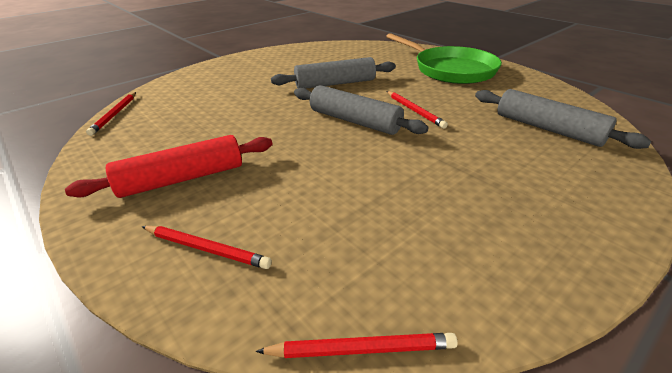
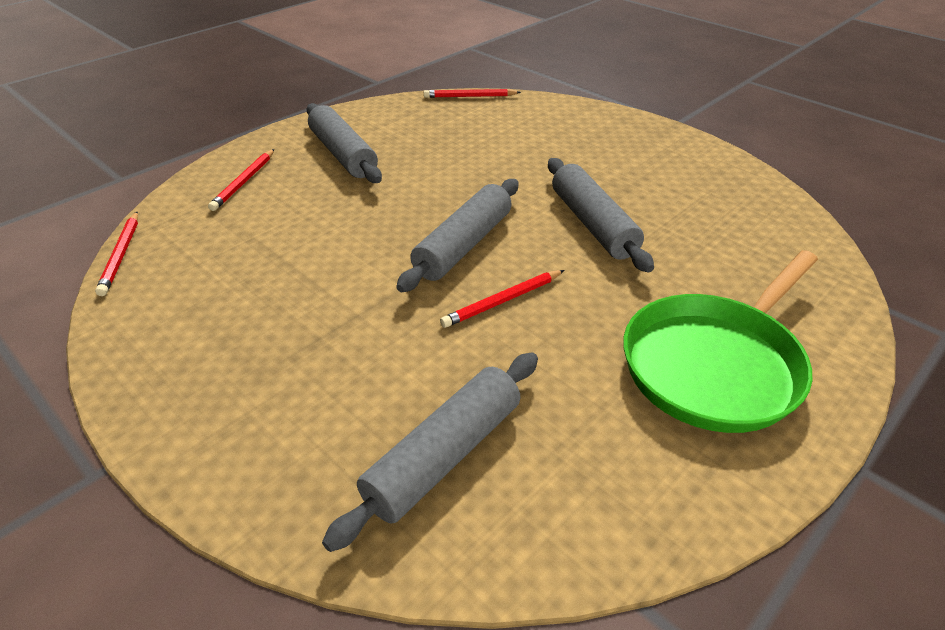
camera: 85 degrees right, 5 degrees up
red rolling pin [65,135,273,198] -> grey rolling pin [306,103,382,183]

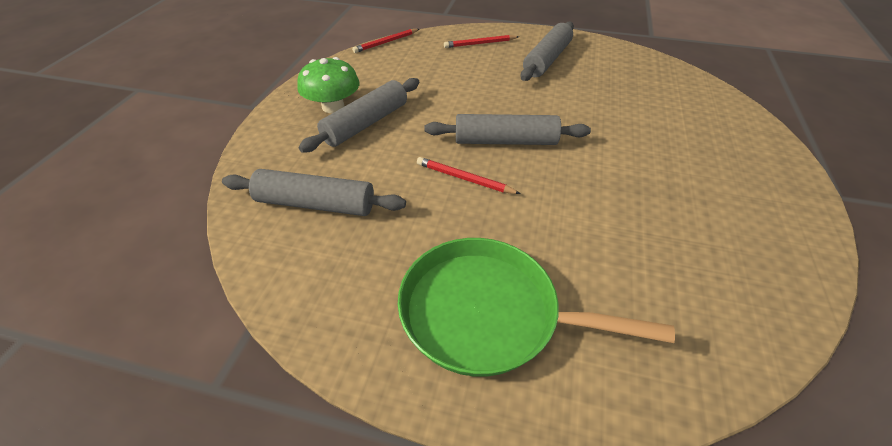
camera: 60 degrees right, 5 degrees up
red pencil [424,89,521,98] -> none
grey rolling pin [548,158,654,272] -> grey rolling pin moved to [299,78,419,153]
none -> green mushroom [297,57,359,113]

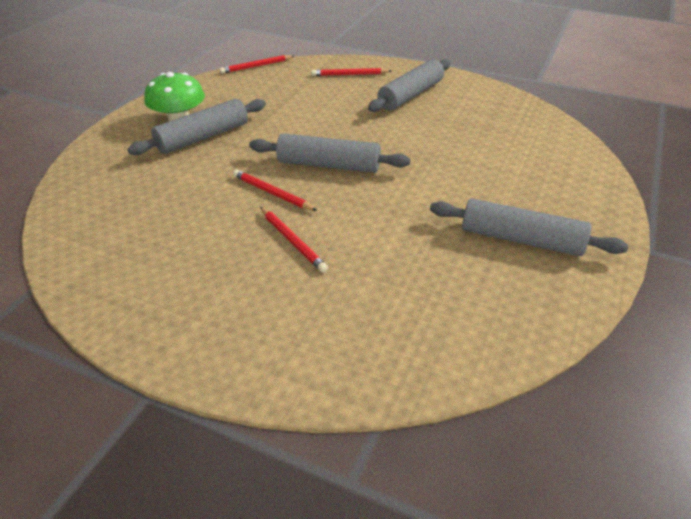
camera: 10 degrees right, 5 degrees down
grey rolling pin [222,169,406,216] -> grey rolling pin moved to [430,198,628,256]
green pan [398,238,675,377] -> none
none -> red pencil [260,207,328,273]

